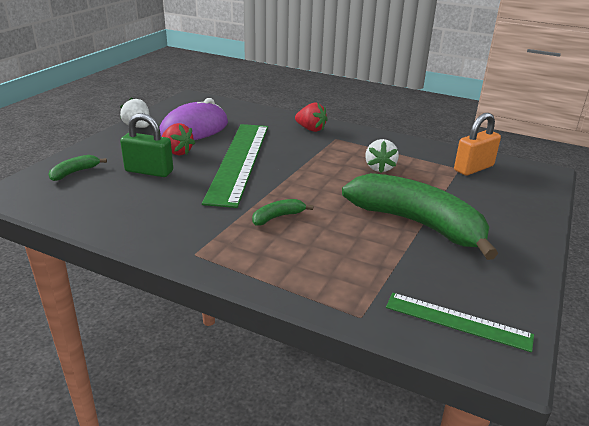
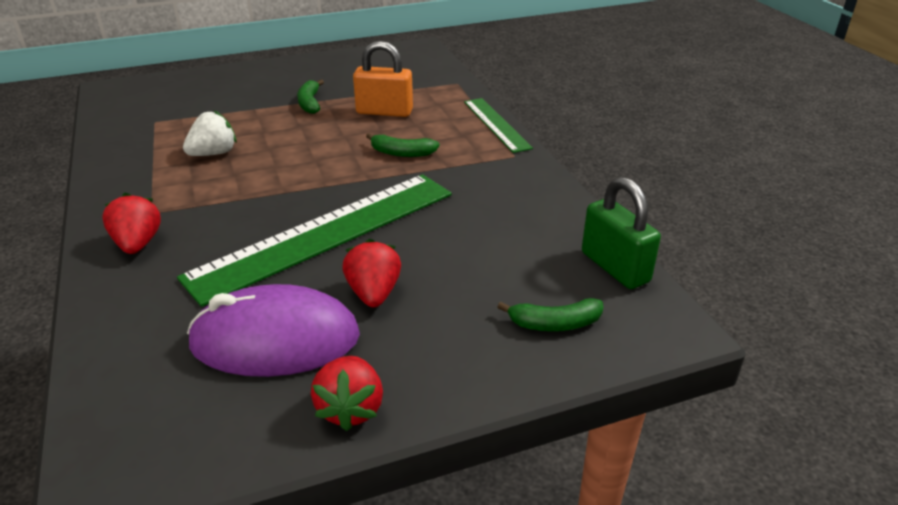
camera: 135 degrees left, 5 degrees up
white strawberry [120,97,150,128] -> red strawberry [311,356,383,431]
green padlock [120,113,173,177] -> green padlock moved to [582,177,661,289]
green banana [342,173,498,260] -> green banana [297,80,324,114], size x0.40
green ruler [386,293,534,352] -> green ruler moved to [464,98,533,153]
orange padlock [454,113,501,176] -> orange padlock moved to [353,41,413,117]

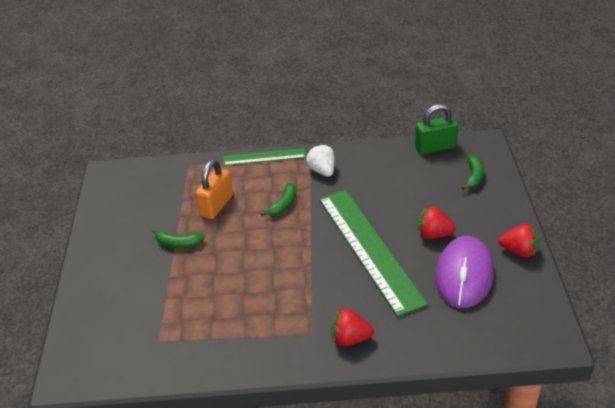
camera: 70 degrees left, 5 degrees up
white strawberry [183,110,237,156] -> white strawberry moved to [306,144,335,177]

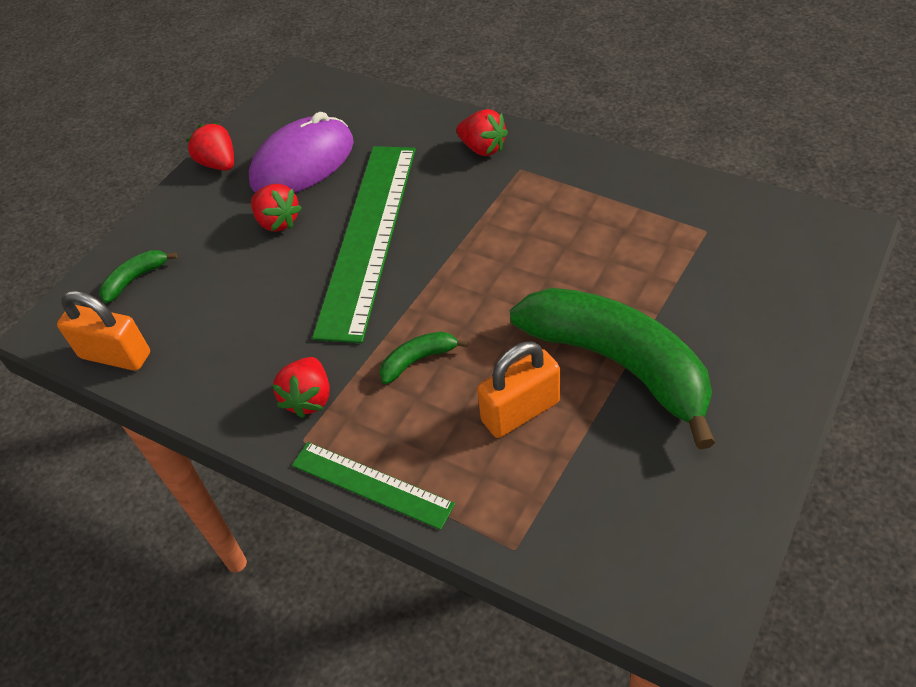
camera: 145 degrees left, 10 degrees up
green banana [152,229,205,248] -> green banana [510,288,716,449], size x2.48
white strawberry [306,144,335,177] -> red strawberry [272,357,329,418]
green padlock [415,104,458,154] -> orange padlock [57,291,150,371]

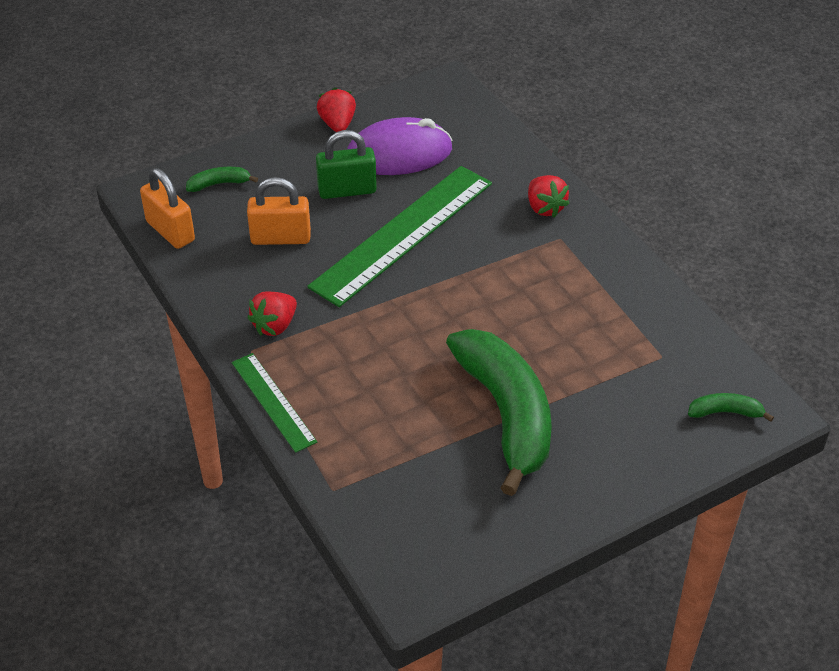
camera: 25 degrees right, 5 degrees down
red strawberry [251,184,302,232] -> green padlock [316,130,377,199]
green banana [379,332,469,384] -> green banana moved to [688,393,774,422]
orange padlock [477,342,560,438] -> orange padlock moved to [247,177,311,245]

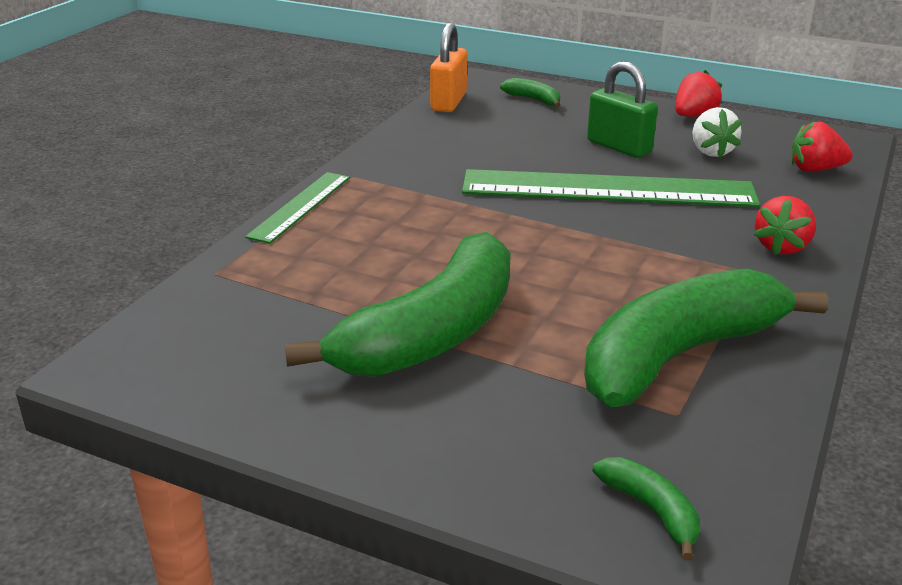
camera: 55 degrees right, 15 degrees down
orange padlock [247,177,311,245] -> none
red strawberry [247,292,297,336] -> red strawberry moved to [791,121,853,172]
purple mouse [347,117,453,175] -> white strawberry [692,107,742,158]
none -> green banana [584,269,828,407]

